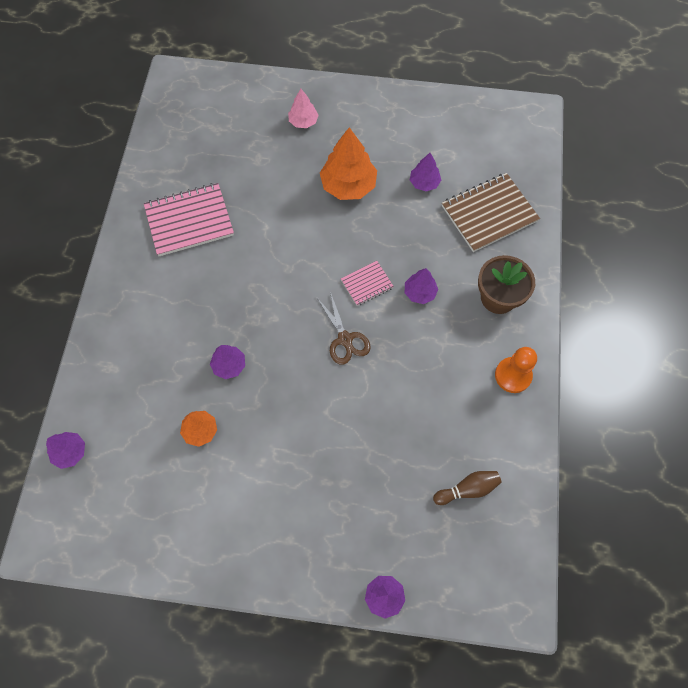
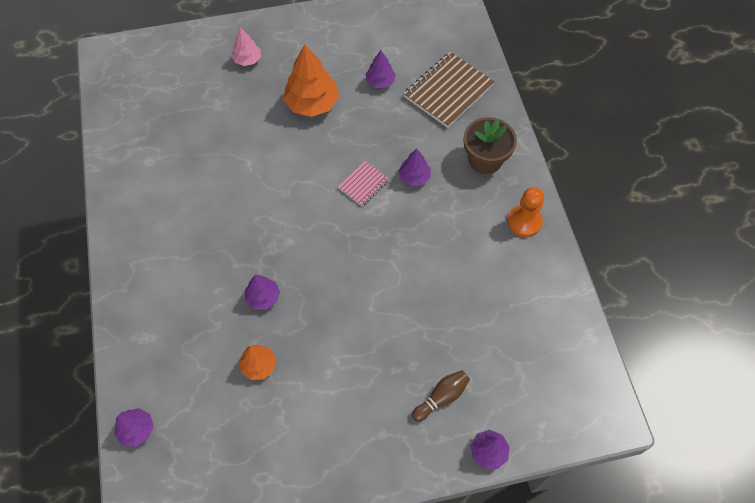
camera: 20 degrees left, 5 degrees down
pink notebook [144,183,234,256] -> none
brown scissors [317,292,371,365] -> none
brown bowling pin [433,471,502,505] -> brown bowling pin moved to [412,370,470,422]

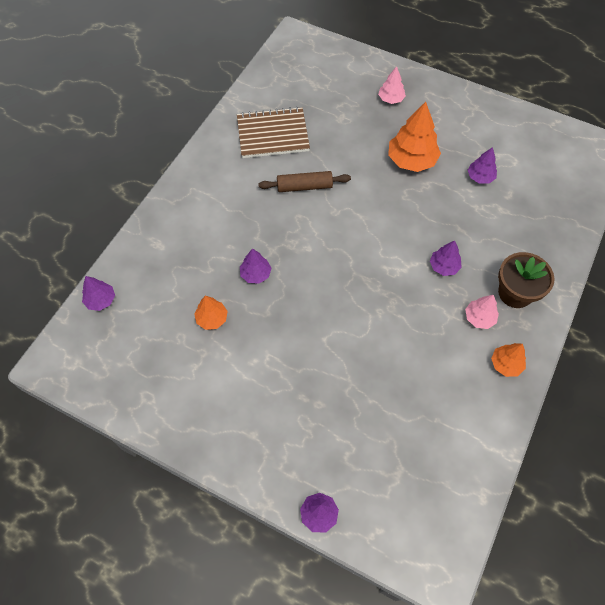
camera: 40 degrees right, 0 degrees up
pink notebook [338,161,389,206] -> none
brown notebook [404,52,495,128] -> brown notebook moved to [237,107,310,158]
brown bowling pin [412,370,470,422] -> none
orange pawn [507,187,544,237] -> orange tree [491,343,526,377]
none -> brown rolling pin [258,171,351,192]
none -> pink tree [465,295,499,329]

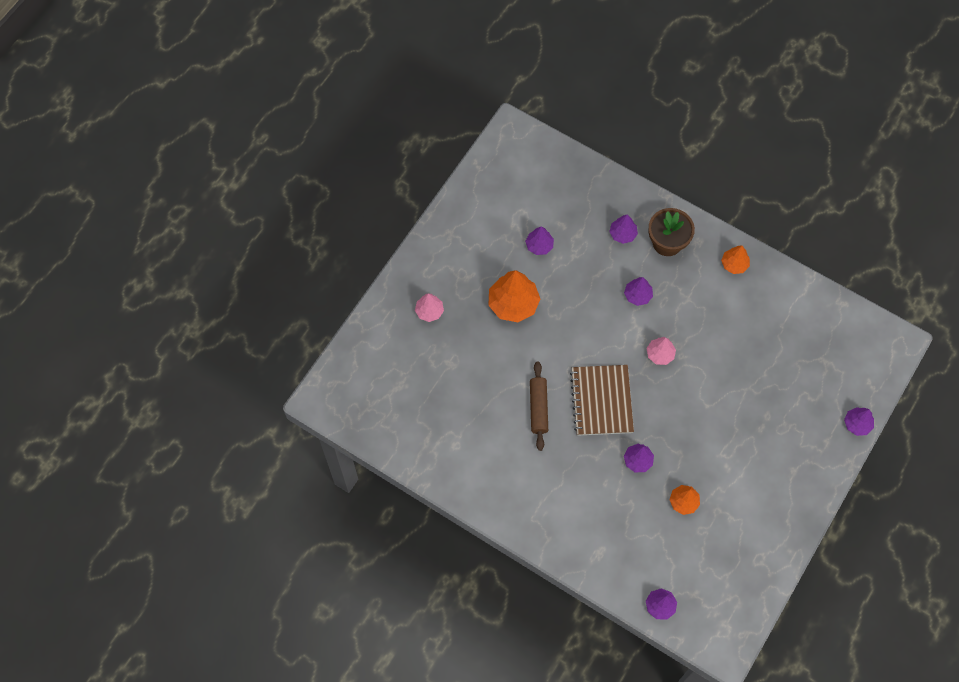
camera: 85 degrees left, 5 degrees up
brown notebook [237,107,310,158] -> brown notebook moved to [570,365,634,436]
pink tree [465,295,499,329] -> pink tree moved to [647,337,676,365]
none -> purple tree [609,215,638,244]

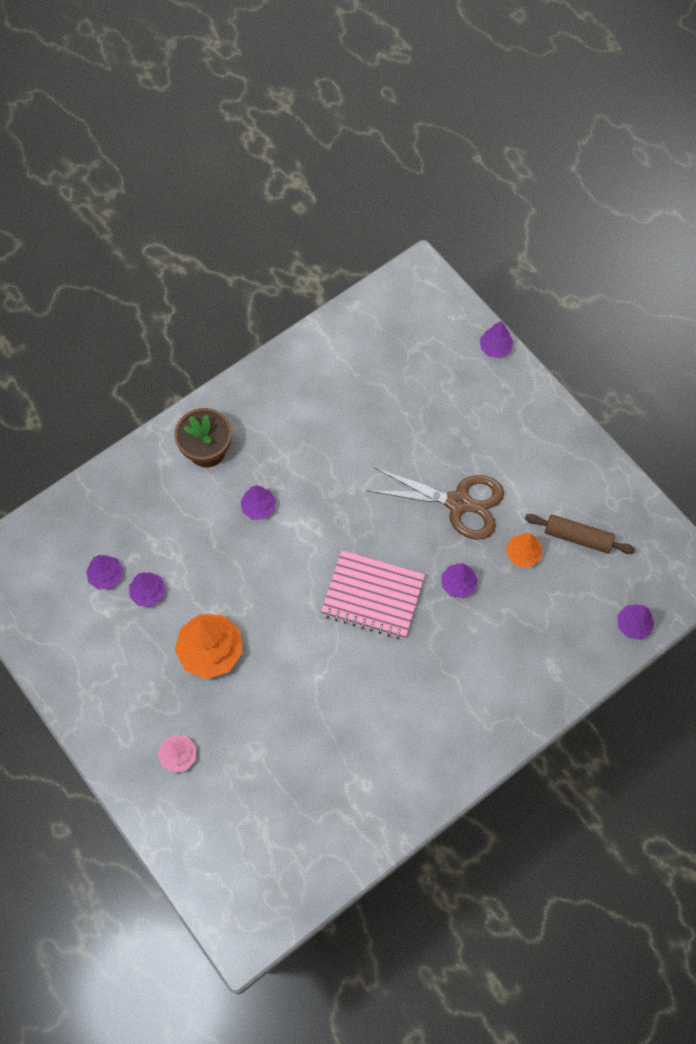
camera: 70 degrees left, 0 degrees up
brown rolling pin [530,361,548,451] -> brown rolling pin moved to [525,514,635,554]
brown notebook [570,365,634,436] -> pink notebook [321,550,425,639]
purple tree [609,215,638,244] -> purple tree moved to [86,555,123,590]
pink tree [647,337,676,365] -> none
orange tree [721,245,750,274] -> none
none -> brown scissors [367,467,504,540]

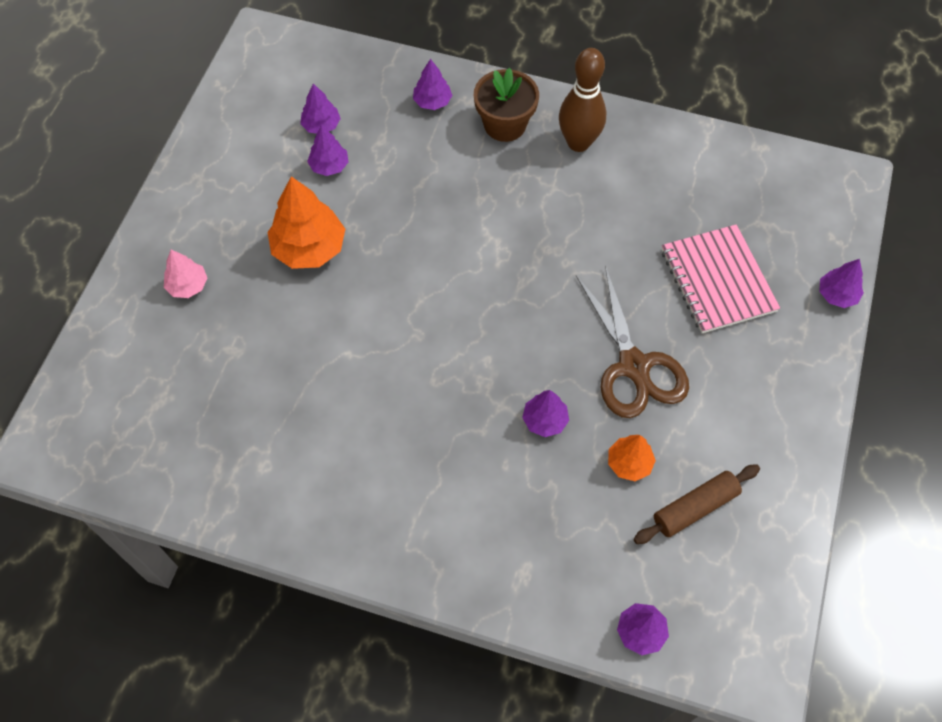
camera: 55 degrees right, 5 degrees down
purple tree [240,485,276,520] -> purple tree moved to [413,59,452,110]
pink notebook [321,550,425,639] -> pink notebook moved to [662,224,780,333]
brown rolling pin [525,514,635,554] -> brown rolling pin turned 75 degrees clockwise [634,464,760,544]
none -> brown bowling pin [559,48,607,152]

